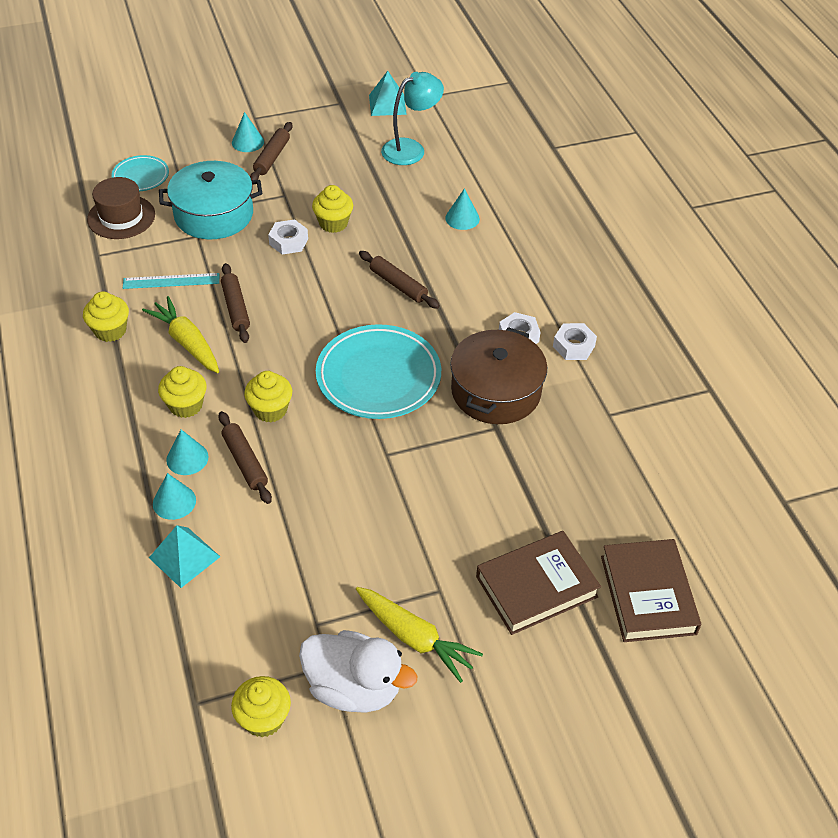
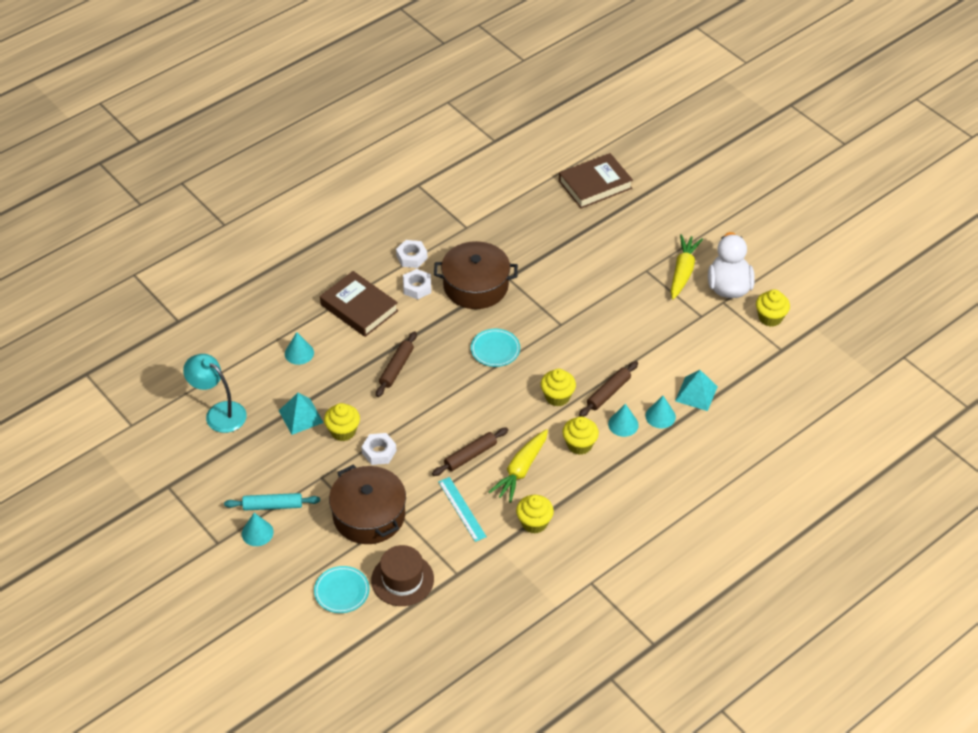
camera: 110 degrees left, 0 degrees up
turquoise pot [159,161,262,239] -> brown pot [329,464,406,544]
brown rolling pin [250,122,293,180] -> turquoise rolling pin [224,493,320,511]
turquoise plate [316,324,441,419] -> turquoise plate [471,329,520,367], size x0.53
turquoise pyramid [369,71,407,116] -> turquoise pyramid moved to [279,393,324,435]
brown book [476,531,601,635] -> brown book moved to [320,271,398,337]

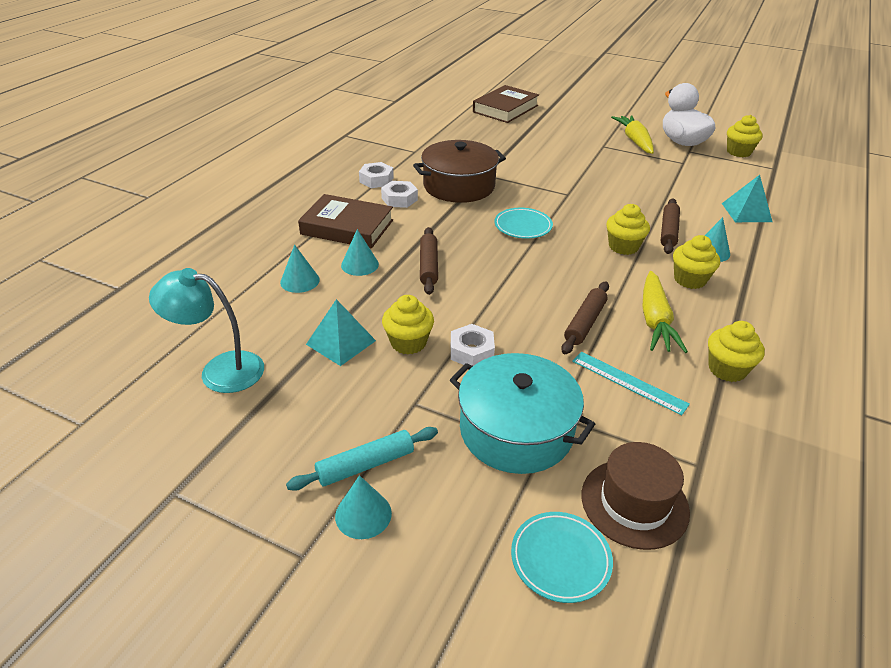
camera: 25 degrees left, 10 degrees down
brown pot [329,464,406,544] -> turquoise pot [450,353,595,474]
turquoise cone [645,396,676,428] -> turquoise cone moved to [341,229,379,276]

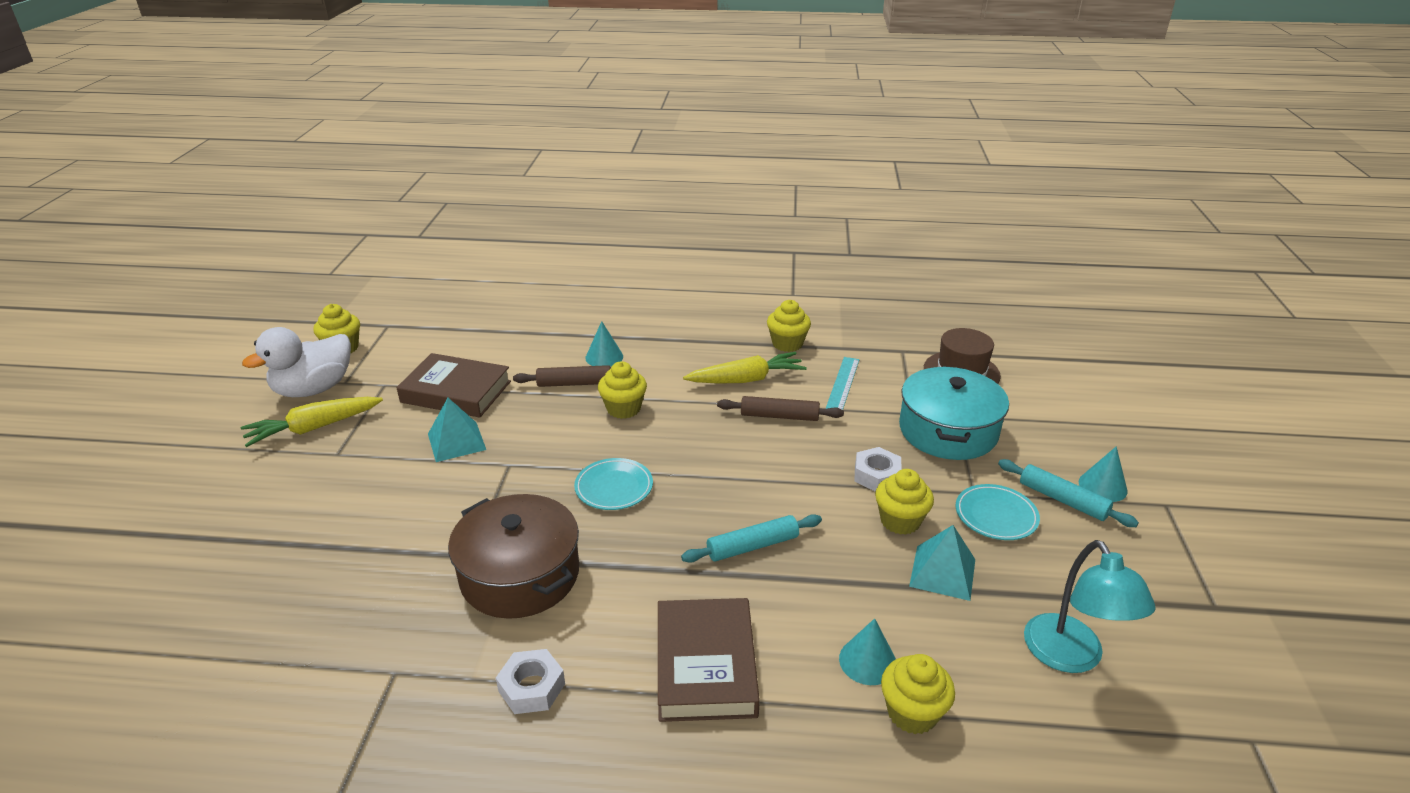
camera: 110 degrees left, 5 degrees down
turquoise cone [341,229,379,276] -> none
white nut [381,181,418,208] -> none
brown rolling pin [420,227,438,295] -> turquoise rolling pin [681,514,822,563]
brown book [473,85,539,123] -> brown book moved to [396,353,511,418]
turquoise plate [511,512,613,603] -> turquoise plate moved to [955,484,1040,540]
yellow cupcake [673,235,720,289] -> yellow cupcake moved to [881,654,955,734]
turquoise pyramid [722,175,772,222] -> turquoise pyramid moved to [428,398,486,462]

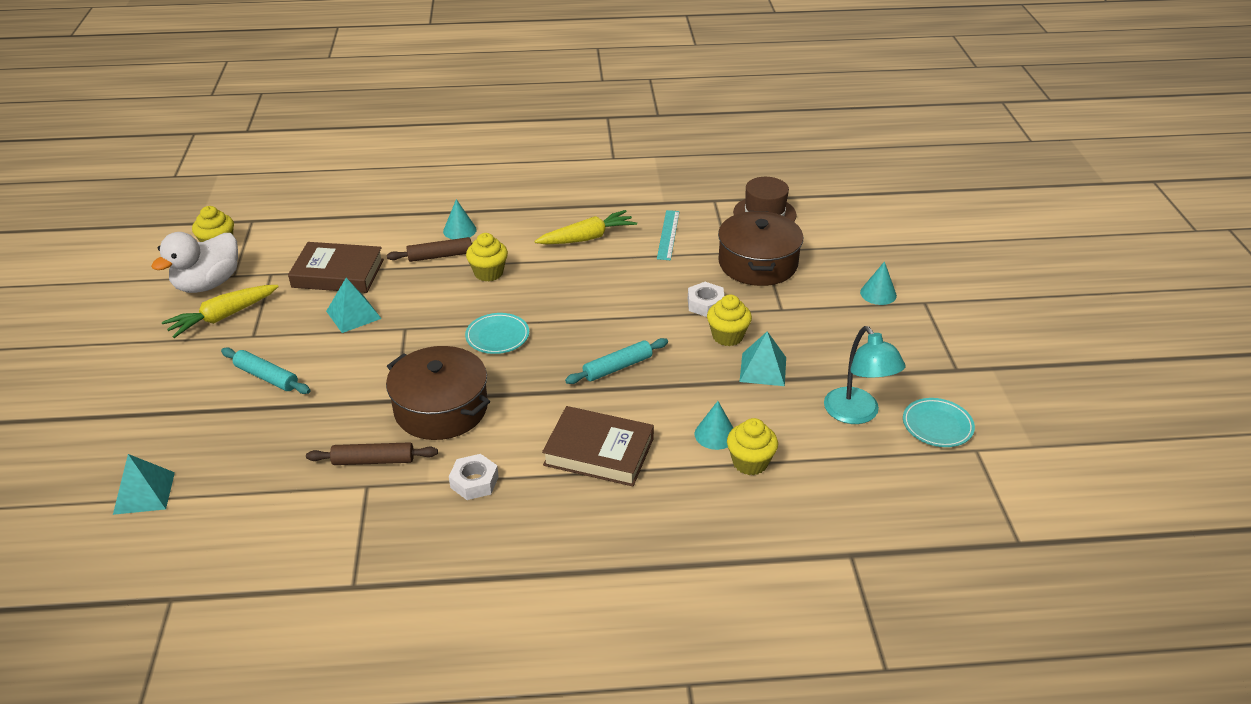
camera: 10 degrees left, 5 degrees up
brown book [658,598,760,722] -> brown book turned 60 degrees counterclockwise [542,406,654,486]
brown rolling pin [717,396,844,421] -> brown rolling pin moved to [306,442,438,465]
yellow cupcake [767,300,811,352] -> none
turquoise pot [899,366,1009,460] -> brown pot [718,211,803,286]
turquoise plate [955,484,1040,540] -> turquoise plate moved to [903,398,975,447]
turquoise rolling pin [998,459,1139,527] -> turquoise rolling pin moved to [221,348,310,394]
none -> turquoise pyramid [113,454,175,515]

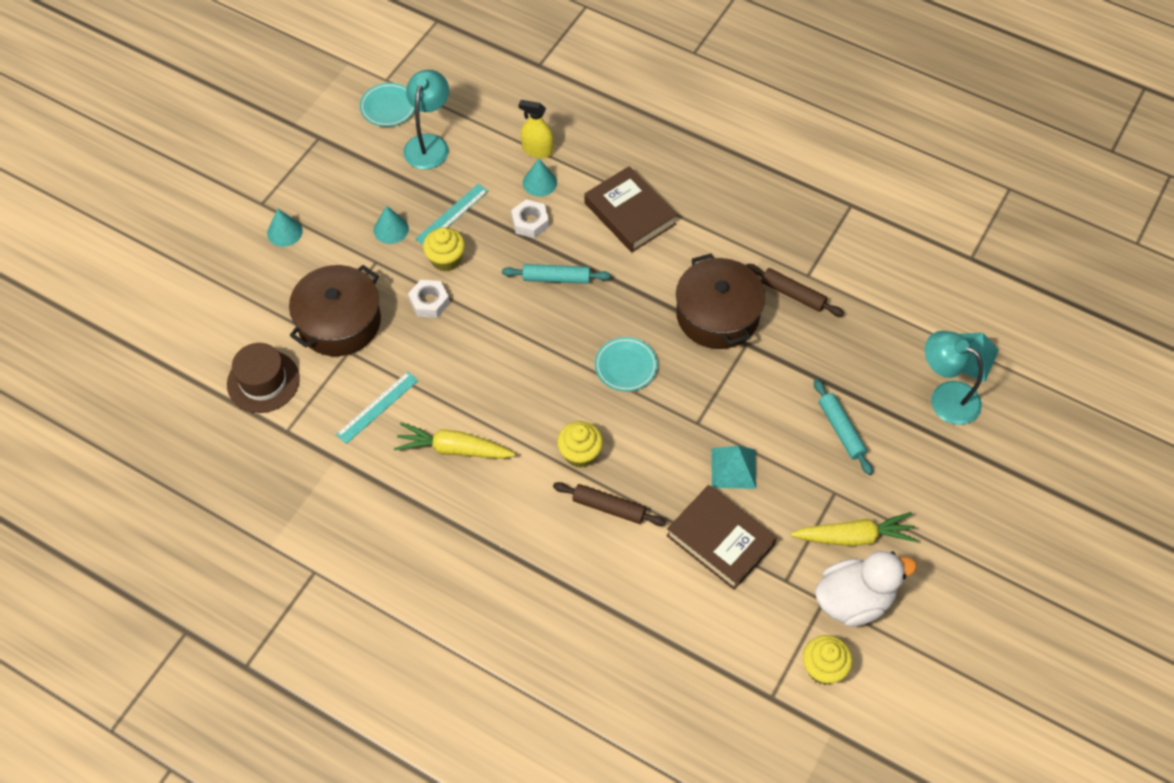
camera: 145 degrees left, 20 degrees up
turquoise cone [443,199,477,239] -> turquoise cone moved to [374,206,409,244]
white nut [449,454,499,500] -> white nut moved to [511,200,549,238]
yellow cupcake [727,418,778,475] -> yellow spray bottle [518,100,554,158]
turquoise pyramid [739,331,786,386] -> turquoise ruler [415,184,488,245]
none -> turquoise lamp [925,331,983,425]

